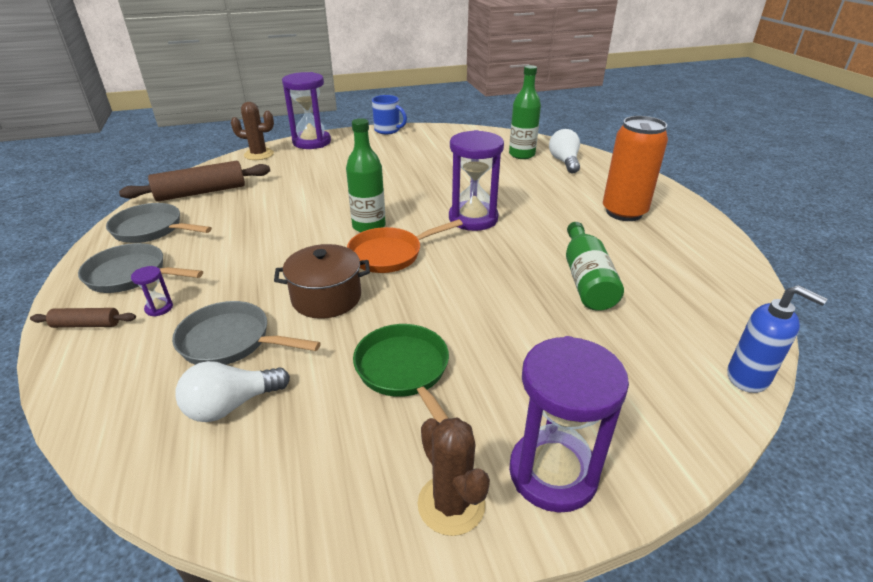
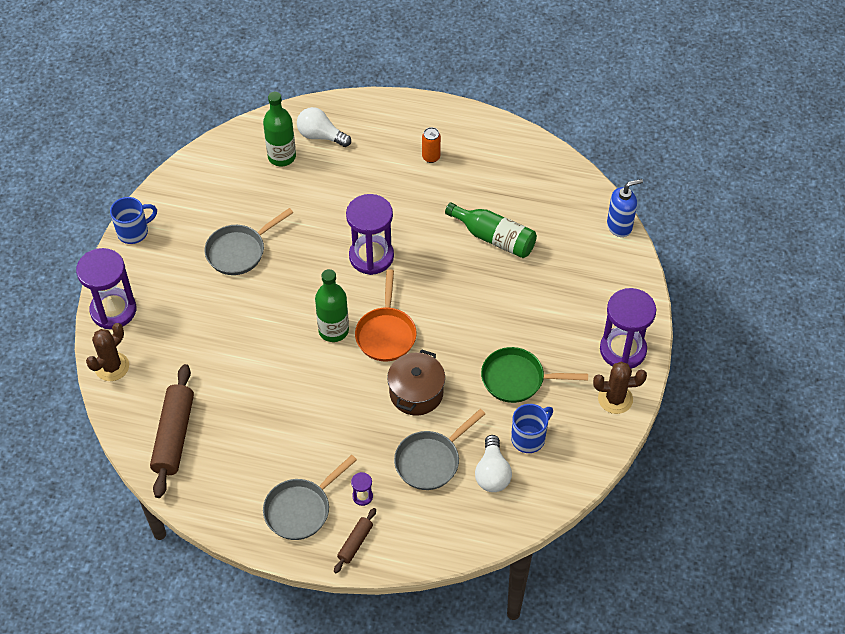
camera: 60 degrees left, 20 degrees up
grey pan [106,203,212,243] -> grey pan moved to [205,208,293,275]
orange can [603,116,668,221] -> orange can [422,127,441,163], size x0.46
none -> blue mug [511,404,553,453]

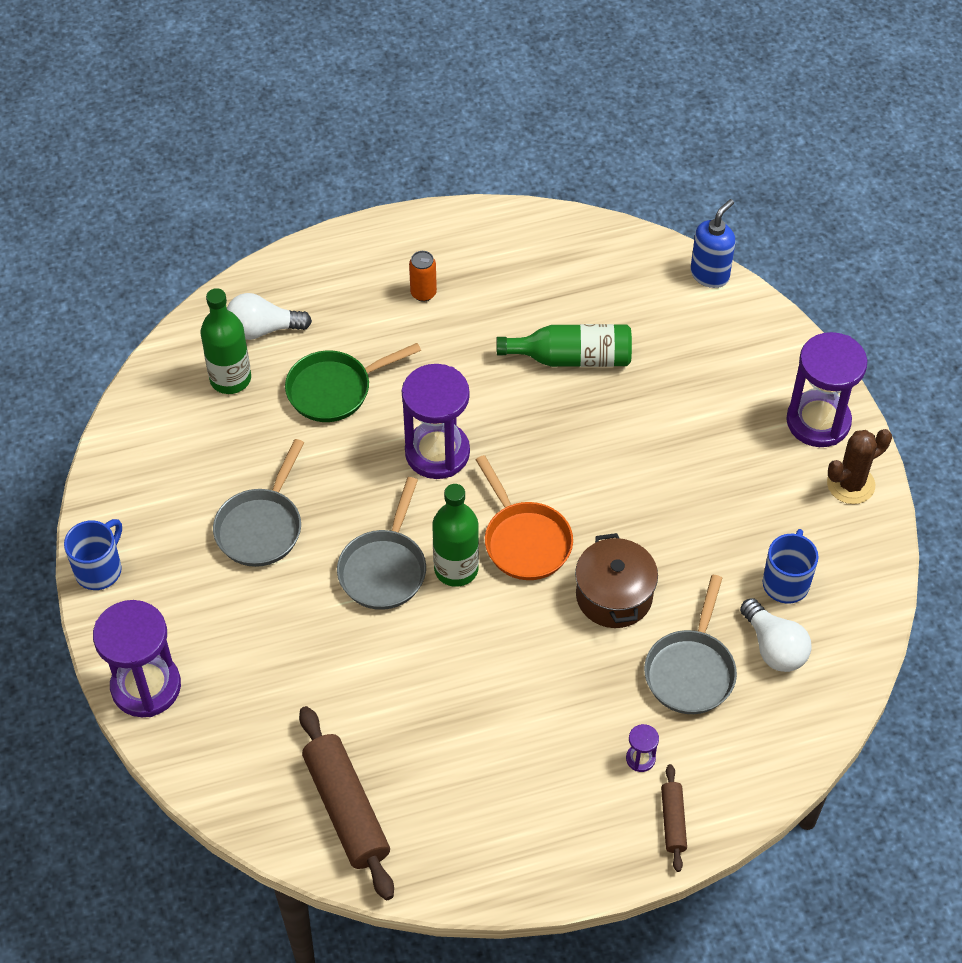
camera: 30 degrees left, 0 degrees up
brown cactus [86,323,129,381] -> none
grey pan [263,455,357,540] -> grey pan moved to [337,477,426,610]
green pan [481,347,588,403] -> green pan moved to [285,343,421,422]

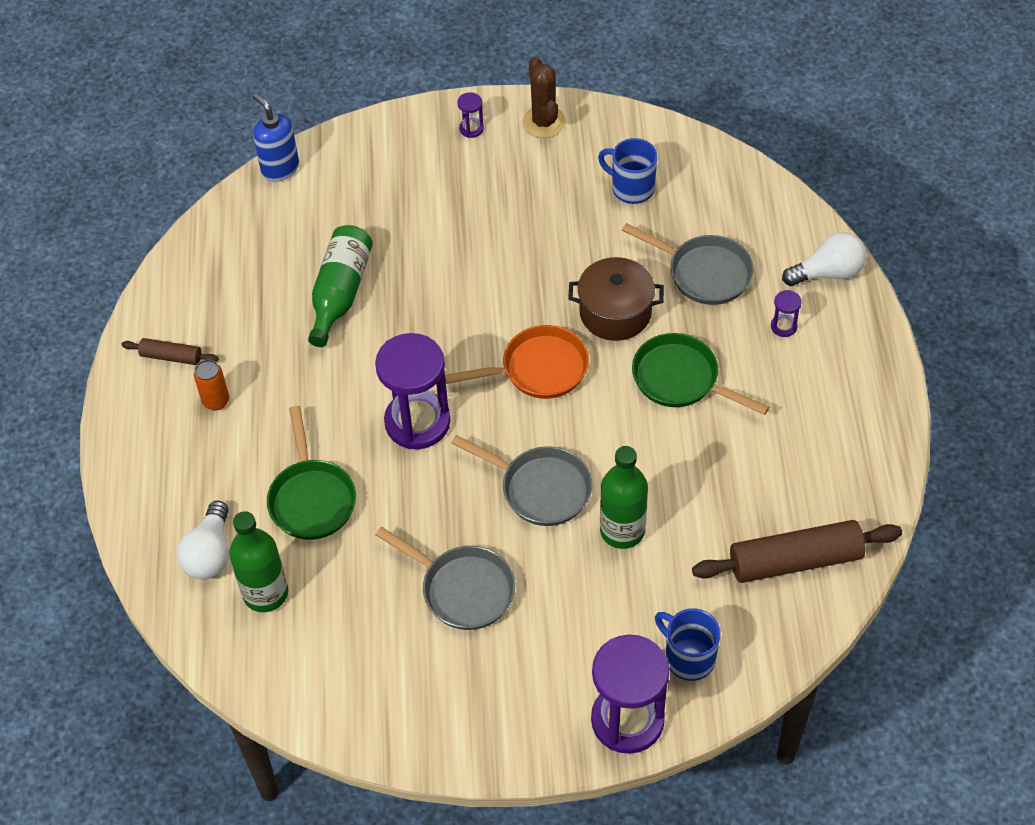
camera: 75 degrees left, 0 degrees up
blue mug [64,519,122,590] -> blue mug moved to [655,608,721,681]
green bottle [432,484,479,587] -> green bottle moved to [600,446,648,549]
brown rolling pin [661,764,687,872] -> brown rolling pin moved to [121,338,218,365]
white light bulb [740,598,811,672] -> white light bulb moved to [782,232,866,286]
purple hourglass [786,332,867,447] -> purple hourglass [457,92,484,138], size x0.41
none -> green pan [632,333,769,415]

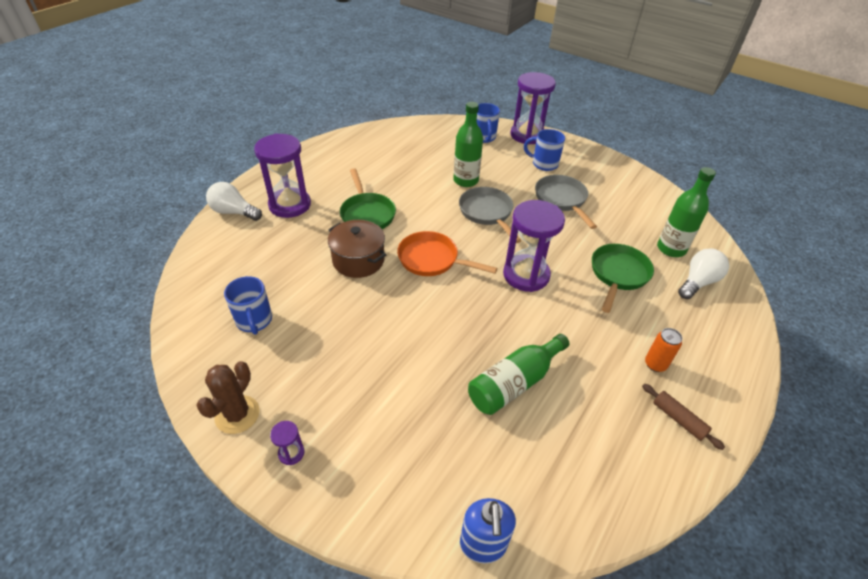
camera: 145 degrees left, 10 degrees down
grey pan [622,223,754,305] -> none
brown rolling pin [692,520,902,583] -> none
purple hourglass [771,290,802,337] -> purple hourglass [254,133,311,218], size x2.42
none -> blue mug [524,129,565,171]

